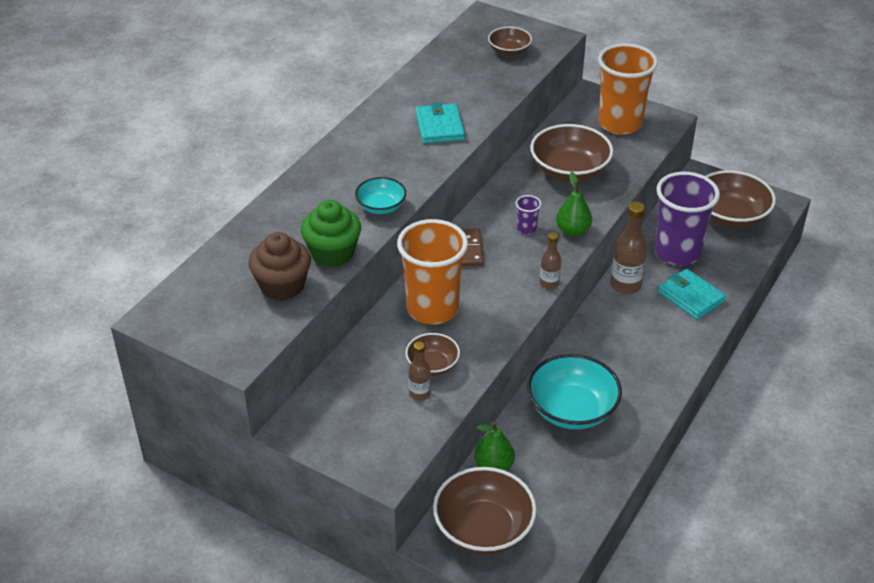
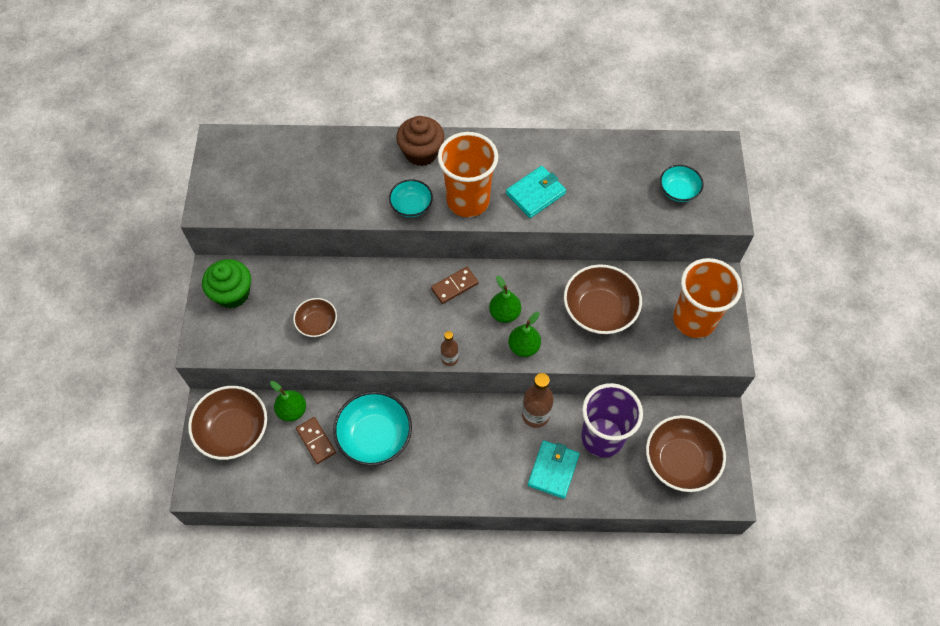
camera: 60 degrees right, 20 degrees up
brown cupcake [248,232,311,301] -> brown cupcake moved to [396,116,444,166]
green cupcake [301,200,361,267] -> green cupcake moved to [202,259,251,308]
orange cup [397,219,468,325] -> orange cup moved to [438,132,498,217]
brown bottle [409,341,431,401] -> none
brown bowl [488,27,532,56] -> turquoise bowl [660,165,704,202]
purple cup [516,195,541,234] -> green pear [489,276,521,323]
none -> brown domino [296,417,336,464]

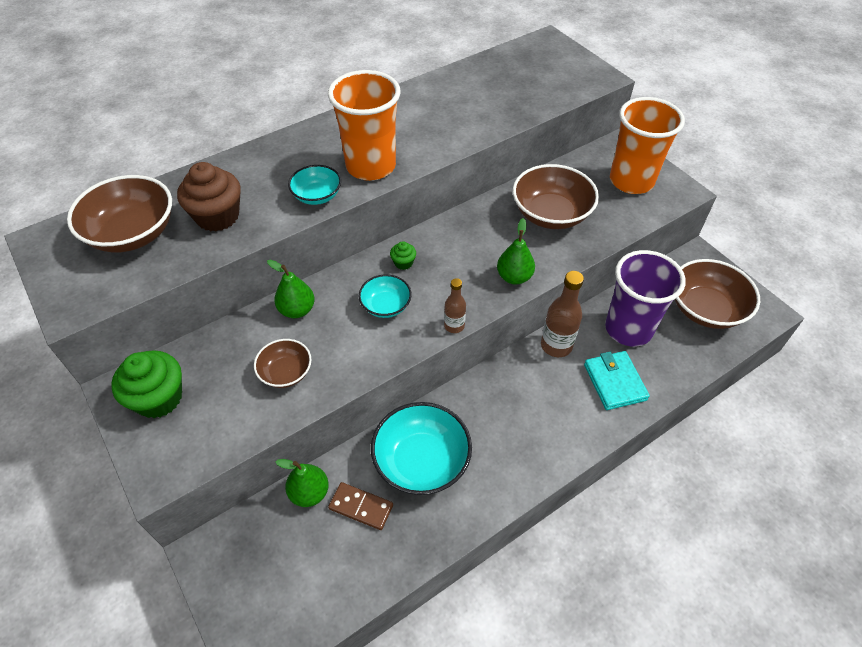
camera: 35 degrees left, 10 degrees down
brown bowl [188,386,267,460] -> brown bowl moved to [67,175,172,252]
brown cupcake [396,116,444,166] -> brown cupcake moved to [177,162,241,231]
brown domino [431,267,478,304] -> green cupcake [390,241,416,270]
green pear [489,276,521,323] -> green pear moved to [267,260,315,318]
turquoise wallet [506,166,566,218] -> none
turquoise bowl [660,165,704,202] -> turquoise bowl moved to [359,274,412,318]

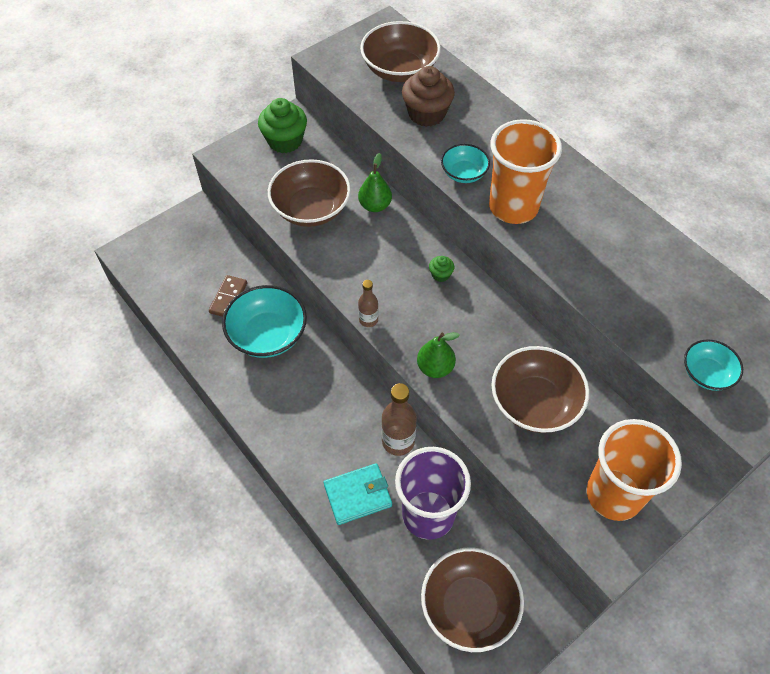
camera: 85 degrees right, 5 degrees up
brown bowl [254,339,311,388] -> brown bowl [268,159,351,227], size x1.78
green pear [276,459,329,507] -> none
turquoise bowl [359,274,412,318] -> turquoise bowl moved to [684,339,743,391]

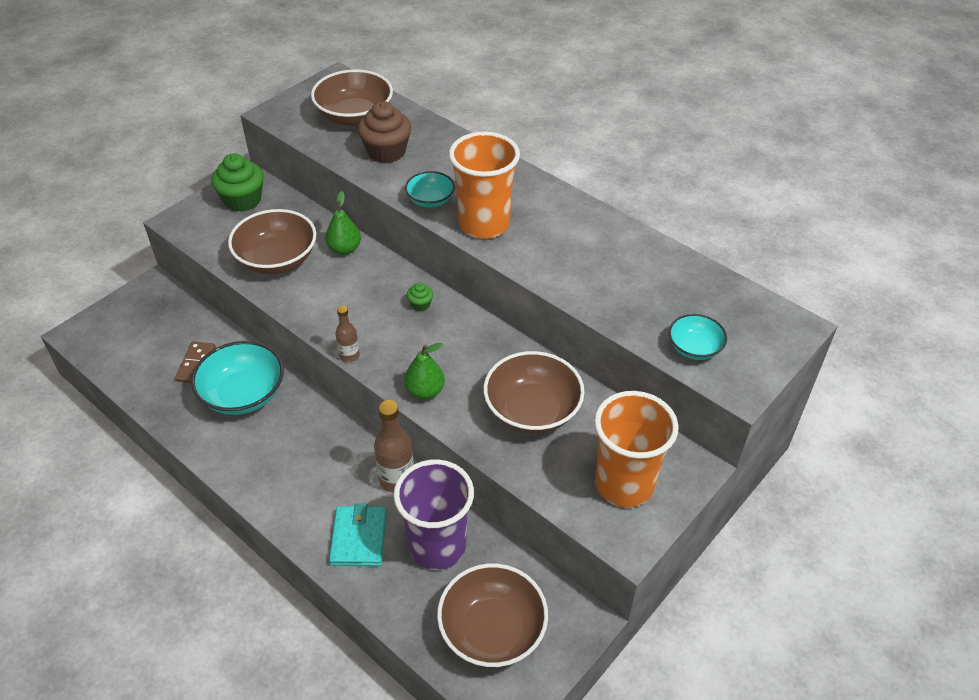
camera: 10 degrees left, 10 degrees down
turquoise wallet [324,463,392,525] -> turquoise wallet turned 60 degrees counterclockwise [329,503,387,566]

